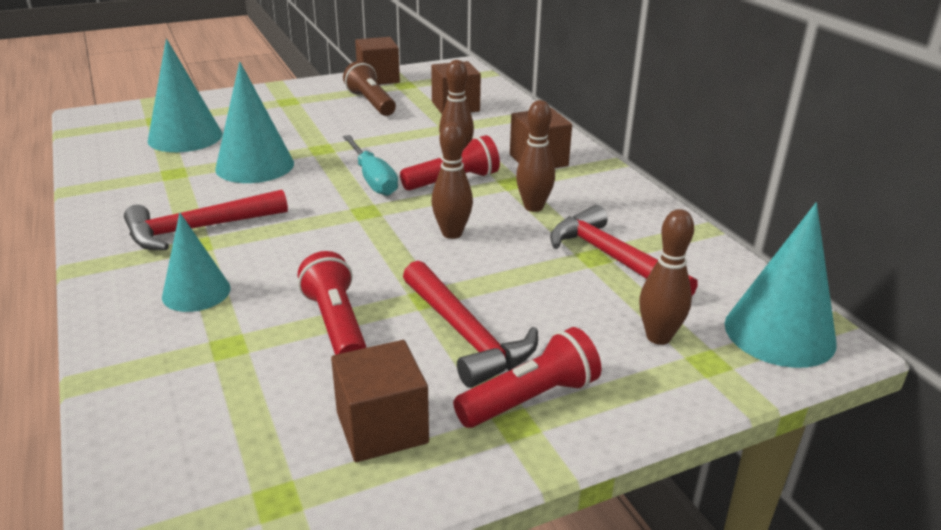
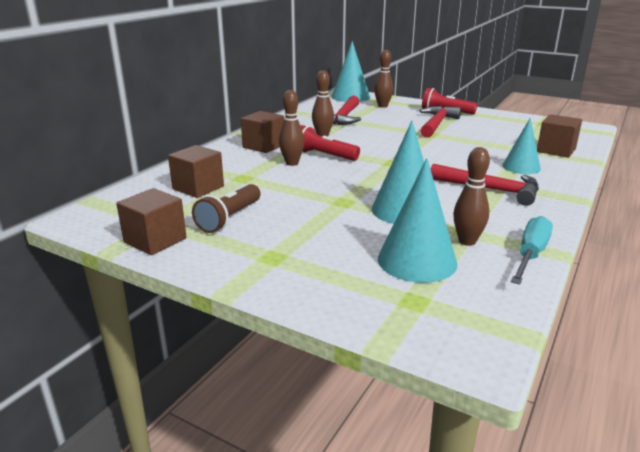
camera: 125 degrees left, 5 degrees down
red flashlight [298,251,367,355] -> none
brown cube [331,340,429,462] -> brown cube moved to [537,114,582,158]
turquoise screwdriver [343,135,398,196] -> turquoise screwdriver moved to [511,216,553,285]
brown bowling pin [431,122,473,239] -> brown bowling pin moved to [453,147,490,246]

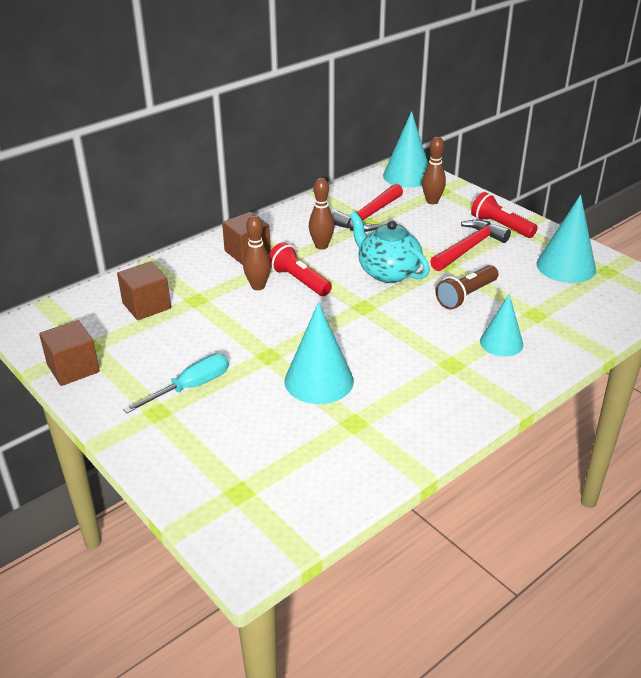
camera: 20 degrees right, 10 degrees up
brown flashlight [192,184,261,233] -> brown flashlight moved to [435,265,498,310]
turquoise cone [378,158,458,283] -> turquoise cone moved to [537,195,596,283]
red hammer [431,164,539,206] -> none
brown bowling pin [453,147,490,246] -> none
turquoise screwdriver [511,216,553,285] -> turquoise screwdriver moved to [123,354,229,413]
brown cube [537,114,582,158] -> none
none -> turquoise teapot [349,211,430,283]

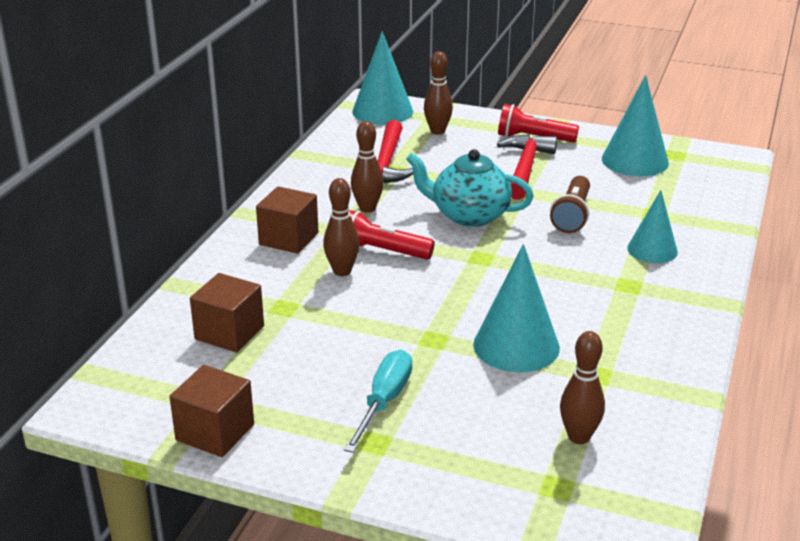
camera: 30 degrees left, 5 degrees down
none -> brown bowling pin [560,331,605,444]

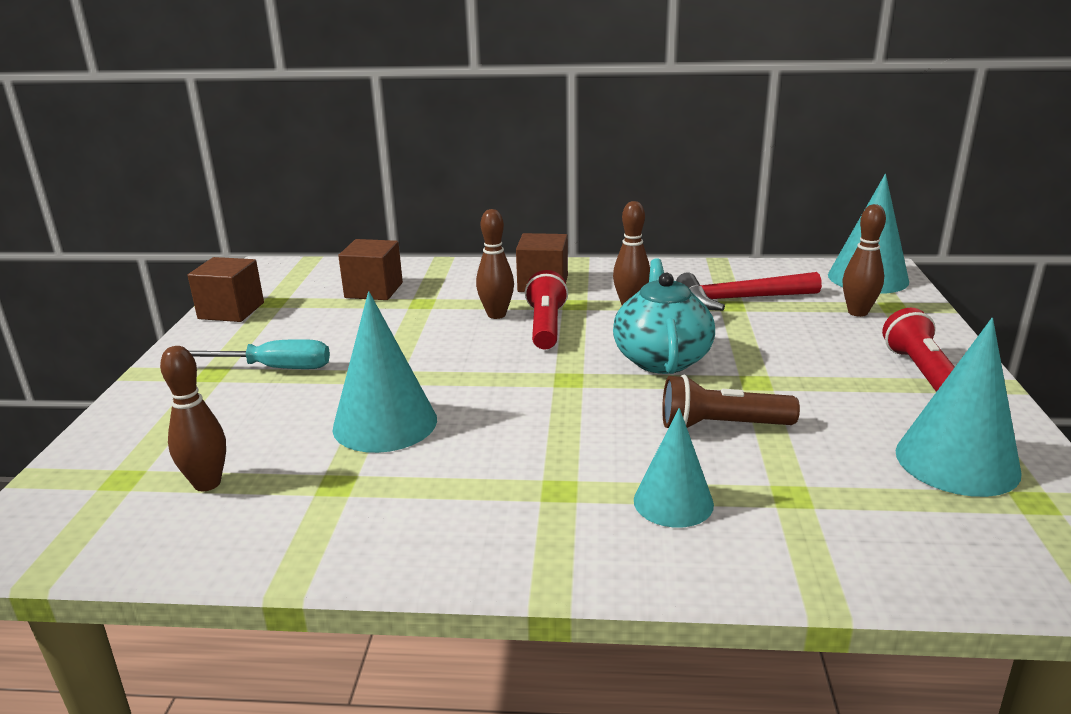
camera: 75 degrees right, 5 degrees down
red hammer [497,134,557,200] -> none

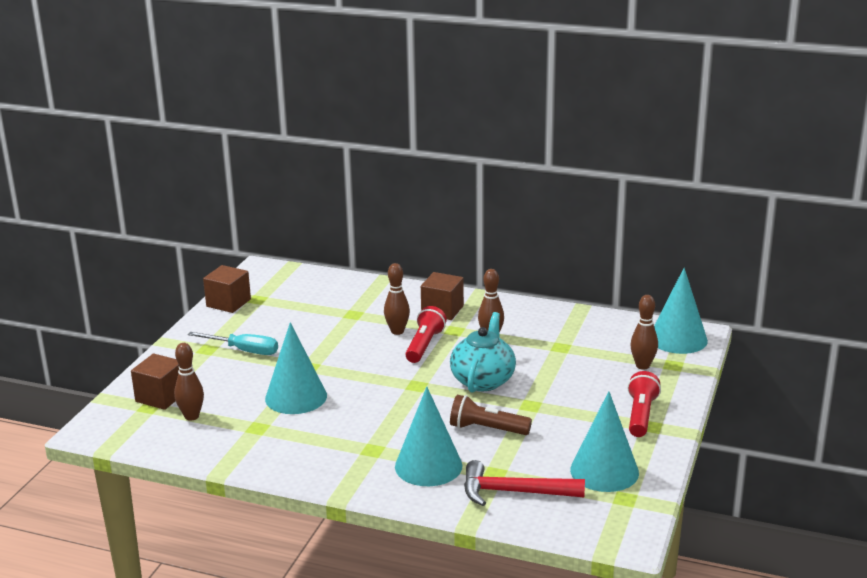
camera: 15 degrees right, 0 degrees up
brown cube [338,239,403,300] -> brown cube moved to [131,354,179,410]
turquoise cone [634,408,714,528] -> turquoise cone [395,387,462,486], size x1.53
red hammer [676,272,822,311] -> red hammer moved to [464,460,585,506]

